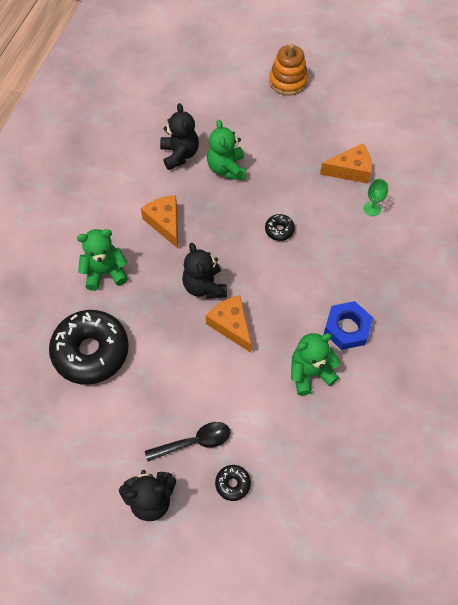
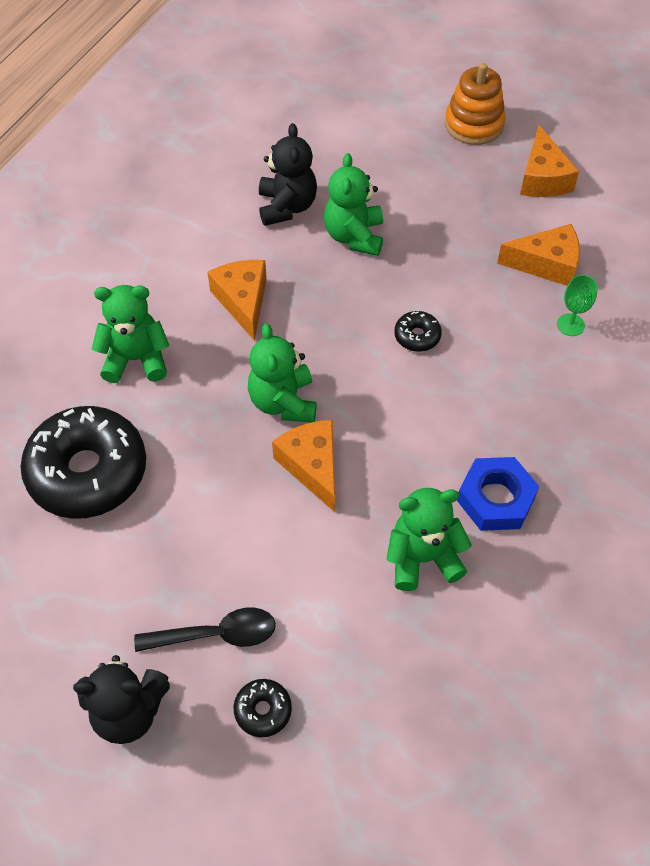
camera: 10 degrees right, 5 degrees down
black teddy bear [182,243,227,299] -> green teddy bear [248,323,317,422]
none -> orange cheese [520,125,579,197]

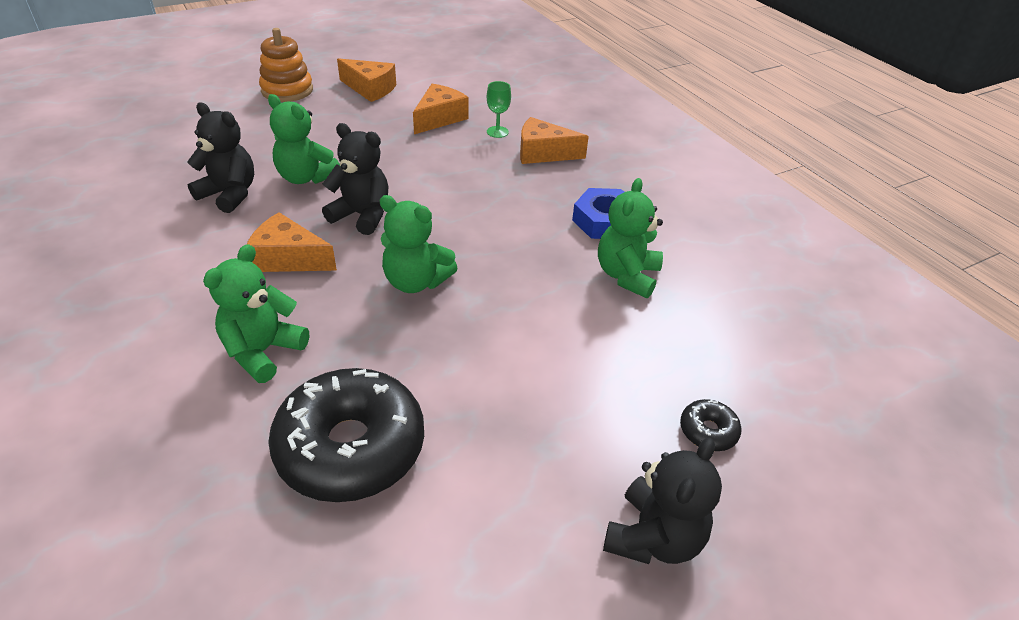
camera: 60 degrees left, 15 degrees down
black spoon [134,608,276,652] -> none
orange cheese [272,420,335,512] -> orange cheese moved to [520,117,589,164]
black donut [394,311,442,352] -> none
none -> black teddy bear [322,123,389,235]

